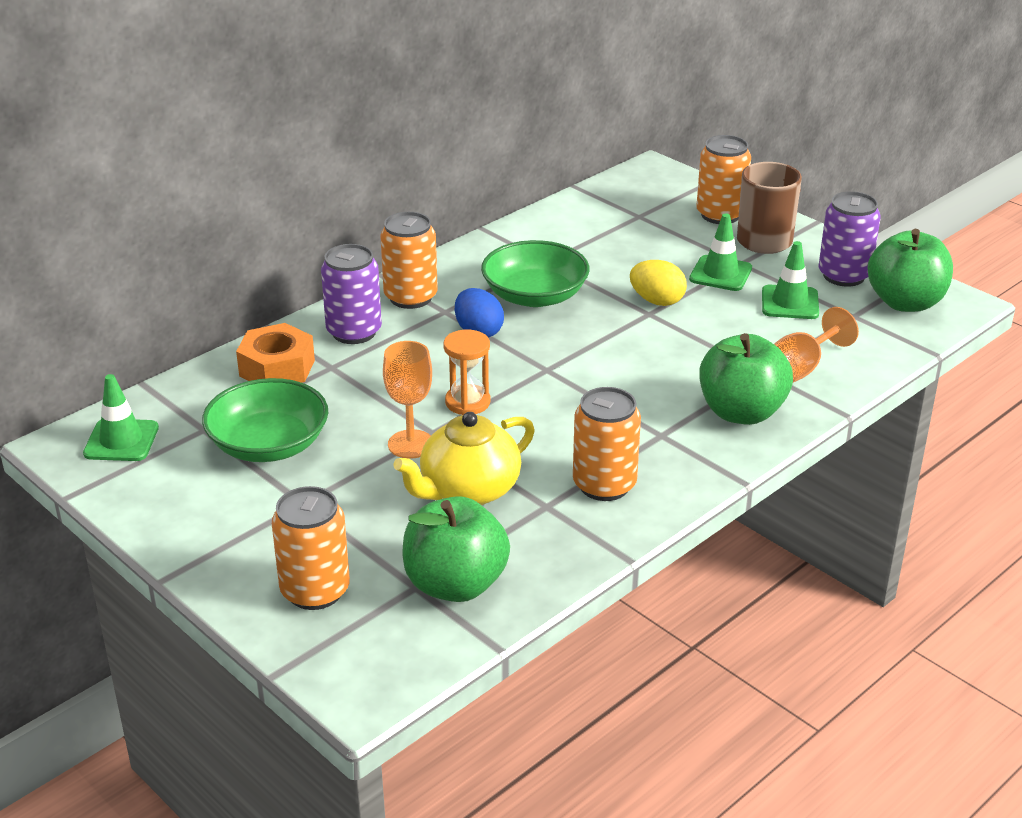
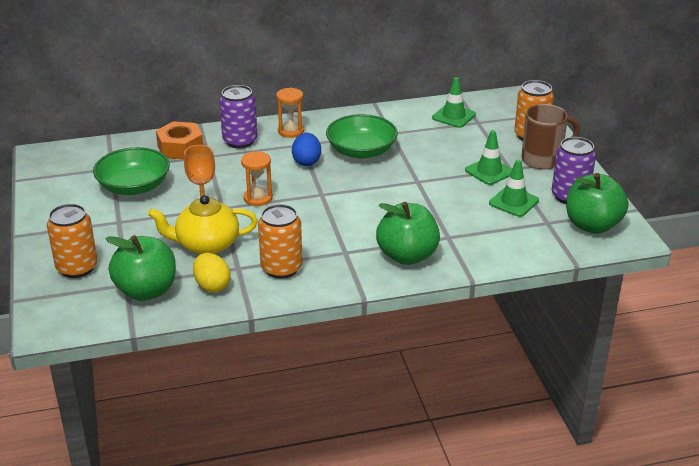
camera: 30 degrees right, 0 degrees up
green traffic cone [83,374,159,461] -> green traffic cone moved to [432,77,476,128]
orange can [380,212,438,309] -> orange hourglass [276,88,304,138]
yellow egg [630,260,687,306] -> yellow egg moved to [193,253,231,292]
orange goblet [774,307,859,382] -> none

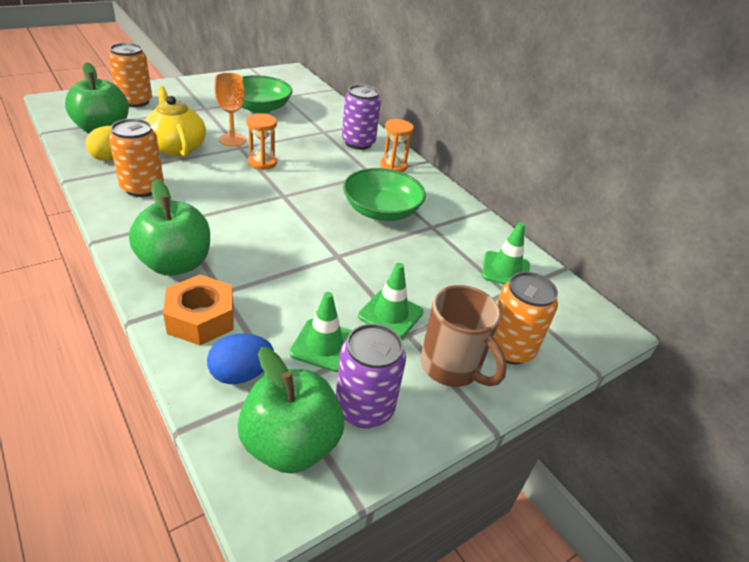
camera: 65 degrees right, 5 degrees up
orange nut [156,121,203,160] -> orange nut moved to [163,275,234,345]
blue egg [292,133,321,166] -> blue egg moved to [207,334,274,384]

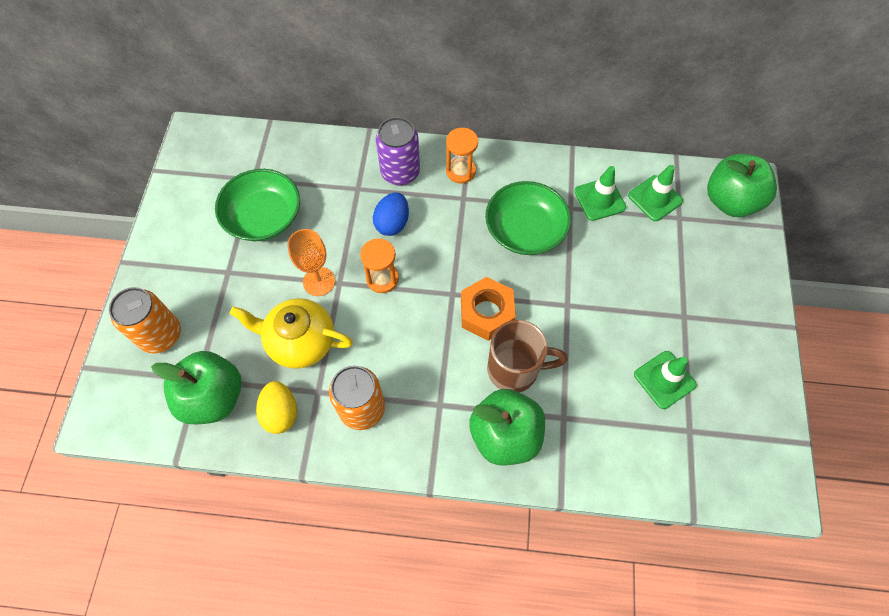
camera: 45 degrees left, 25 degrees up
orange nut [163,275,234,345] -> orange nut moved to [461,277,516,341]
blue egg [207,334,274,384] -> blue egg moved to [373,193,409,236]
green apple [238,347,344,474] -> green apple moved to [707,154,777,217]
purple can [336,323,406,428] -> none
green traffic cone [358,263,424,339] -> green traffic cone moved to [574,166,626,221]
brown mug [420,285,507,387] -> brown mug moved to [487,320,568,392]
orange can [493,272,558,364] -> none

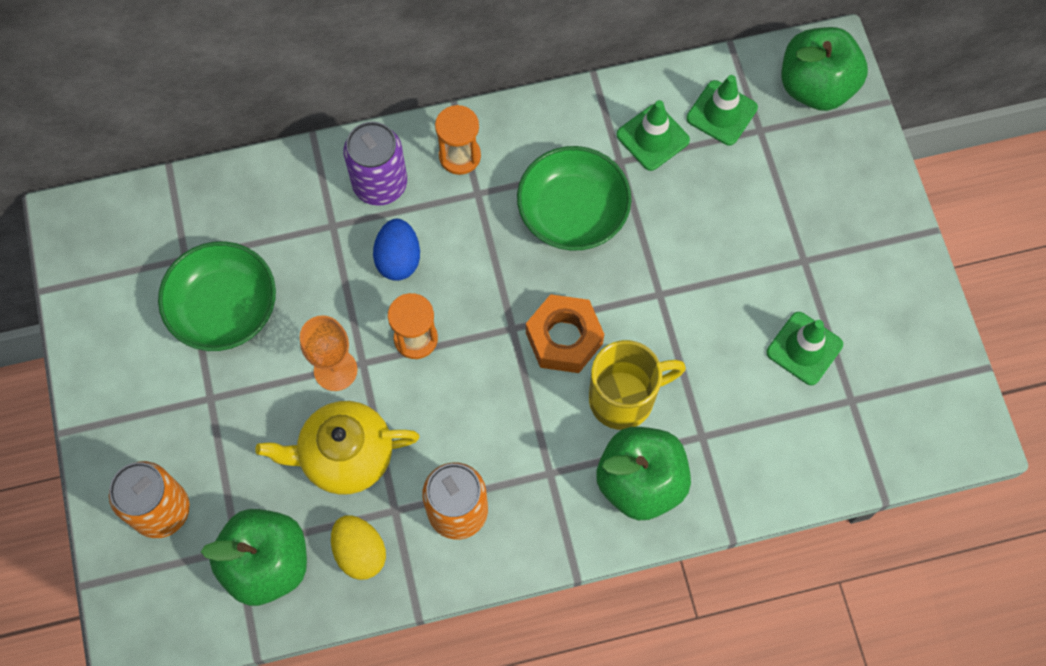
camera: 20 degrees left, 5 degrees up
brown mug [487,320,568,392] -> yellow mug [589,340,686,430]

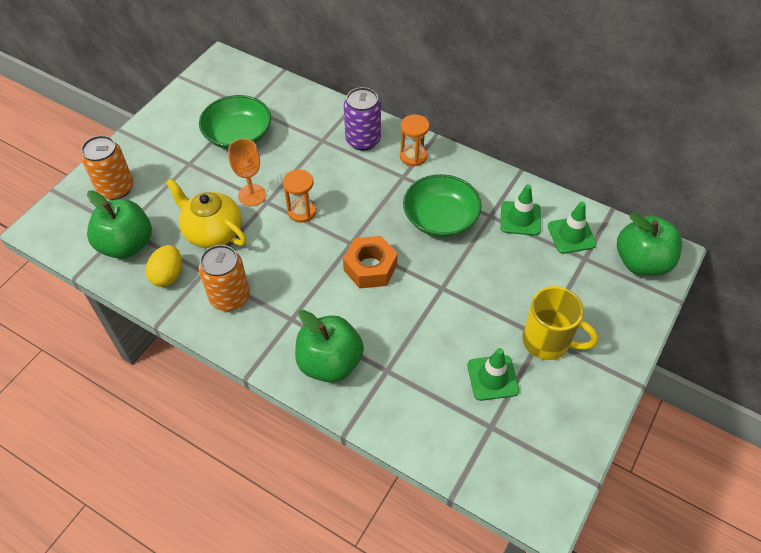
camera: 45 degrees right, 15 degrees down
blue egg [373,219,420,281] -> none
yellow mug [589,340,686,430] -> yellow mug moved to [522,286,599,360]

